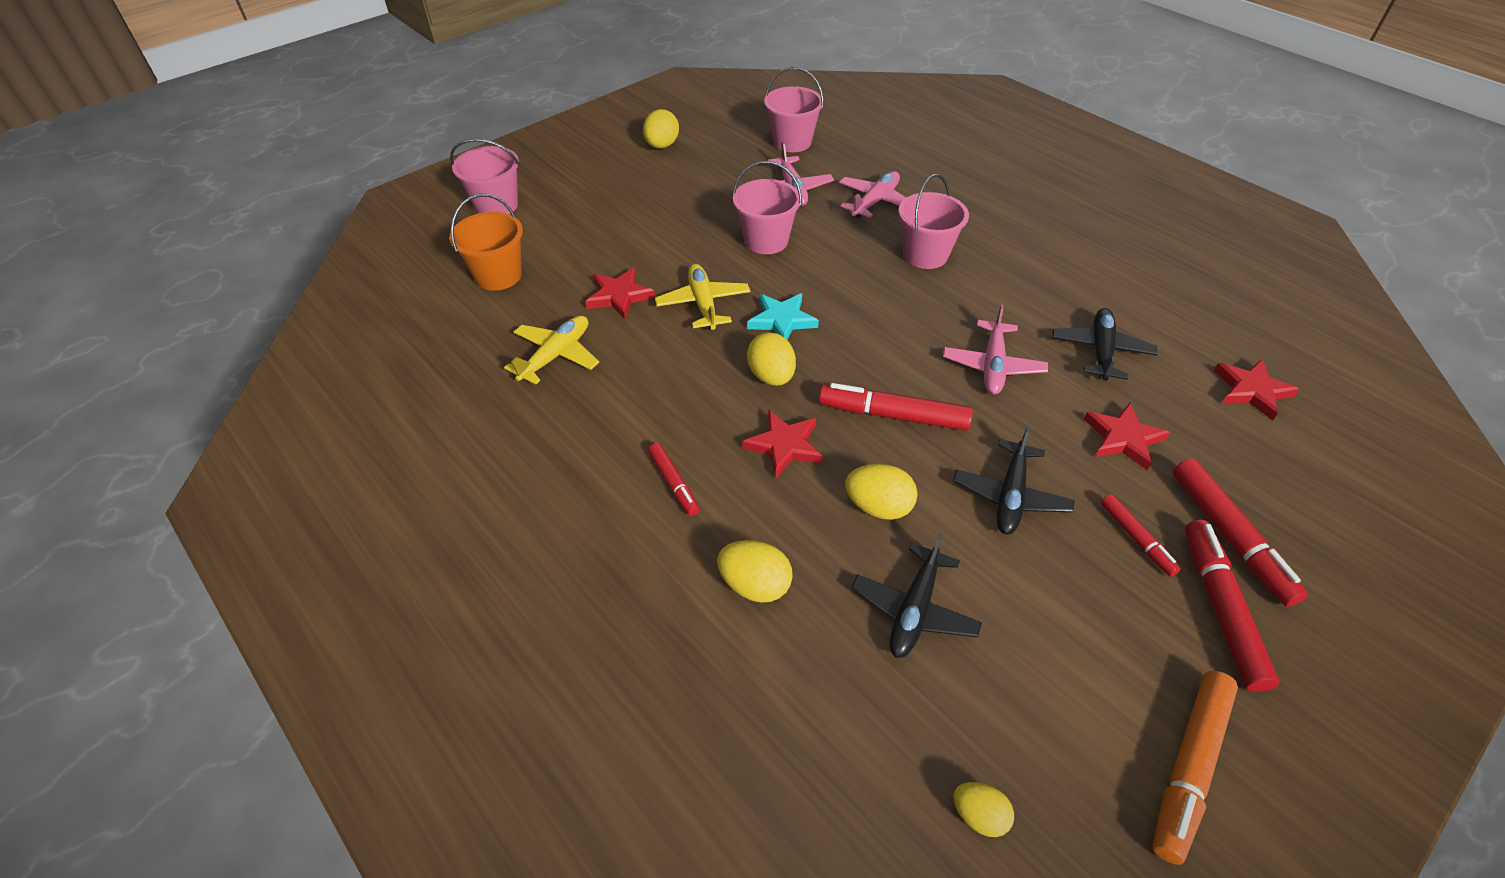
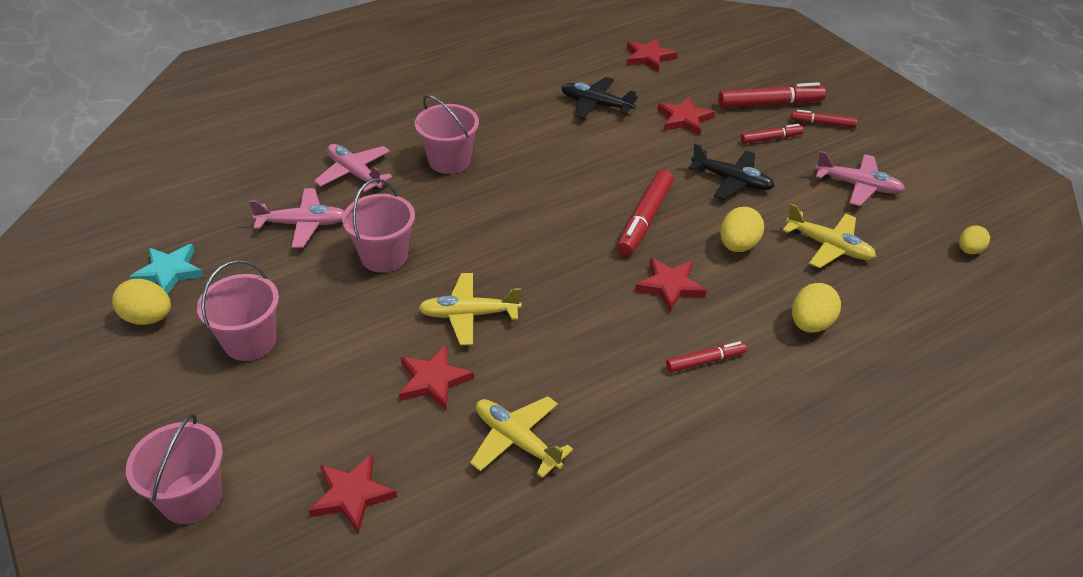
camera: 80 degrees left, 5 degrees down
orange bucket [449,194,523,291] -> red star [308,454,397,534]
turquoise star [747,293,819,340] -> turquoise star moved to [129,244,204,294]
yellow egg [747,332,796,386] -> none
pink bucket [764,67,824,152] -> pink bucket moved to [197,260,279,361]
black plane [851,533,982,658] -> yellow plane [782,204,876,268]
pink plane [943,304,1048,394] -> pink plane moved to [815,151,905,206]
orange marker [1152,671,1238,865] -> none
red marker [1185,520,1279,692] -> red marker [791,110,857,128], size x0.58

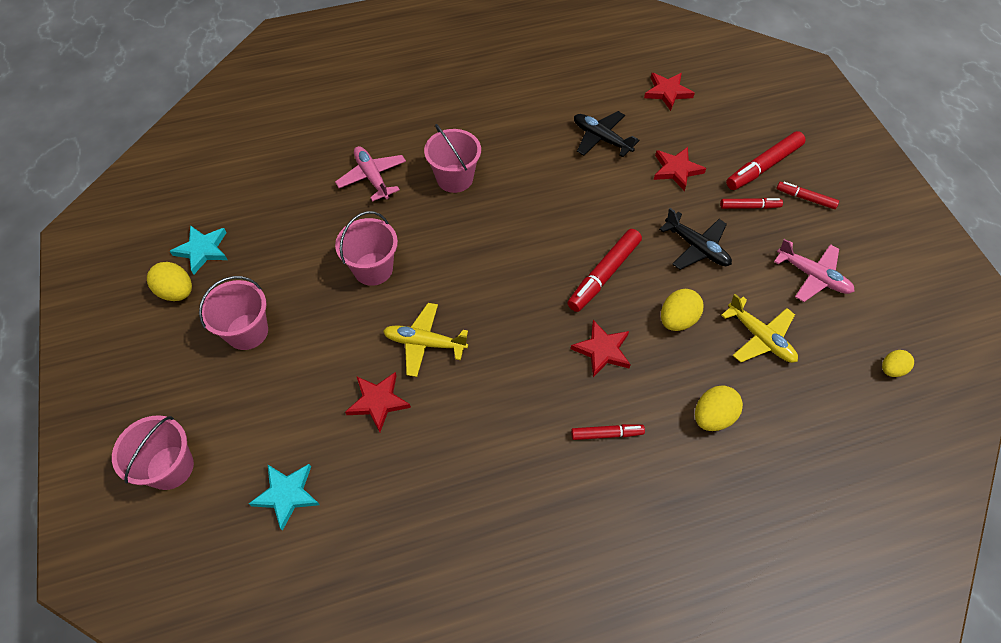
camera: 15 degrees right, 15 degrees up
pink plane [249,188,344,248] -> none
red star [308,454,397,534] -> turquoise star [249,464,320,531]
yellow plane [470,396,573,478] -> none
red marker [718,82,826,108] -> red marker turned 135 degrees clockwise [726,131,805,190]

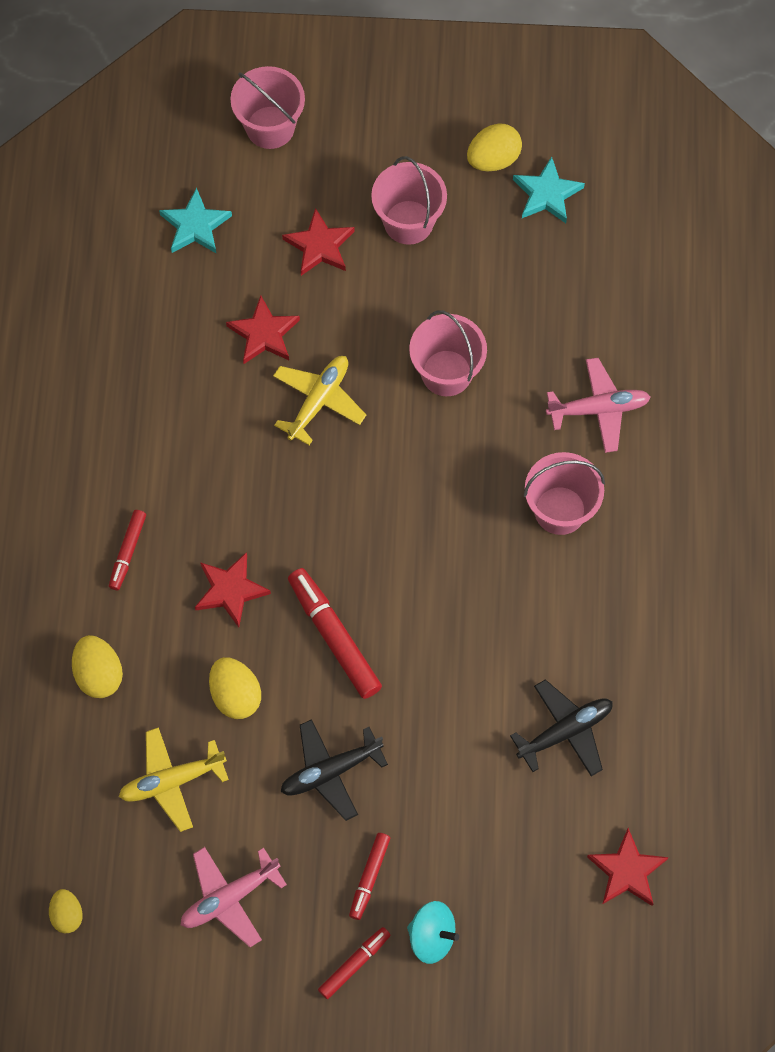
camera: 110 degrees right, 10 degrees up
red star [653,147,706,191] -> red star moved to [282,208,355,276]
red marker [726,131,805,190] -> turquoise spinning top [407,901,459,964]

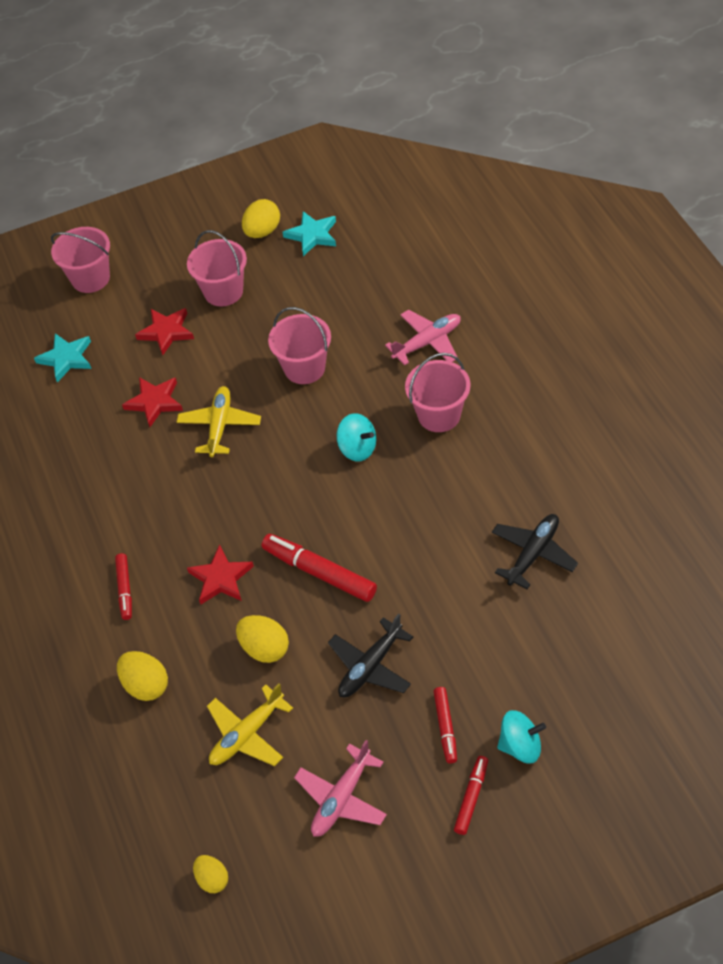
camera: 20 degrees left, 15 degrees down
red star [587,828,669,906] -> none
none -> turquoise spinning top [336,413,376,461]

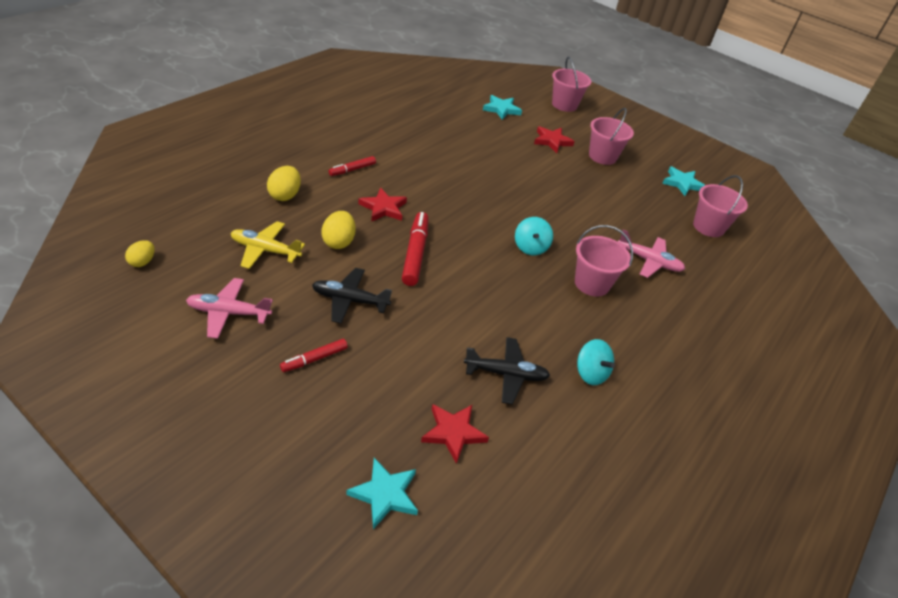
camera: 50 degrees right, 10 degrees down
red star [122,377,183,427] -> red star moved to [421,404,489,464]
yellow plane [177,386,261,457] -> none
yellow egg [242,199,280,238] -> none
pink bucket [268,307,331,384] -> pink bucket moved to [693,175,748,237]
red marker [454,756,488,835] -> none
turquoise spinning top [497,710,546,764] -> turquoise spinning top moved to [577,339,615,385]
none -> turquoise star [346,458,418,529]

